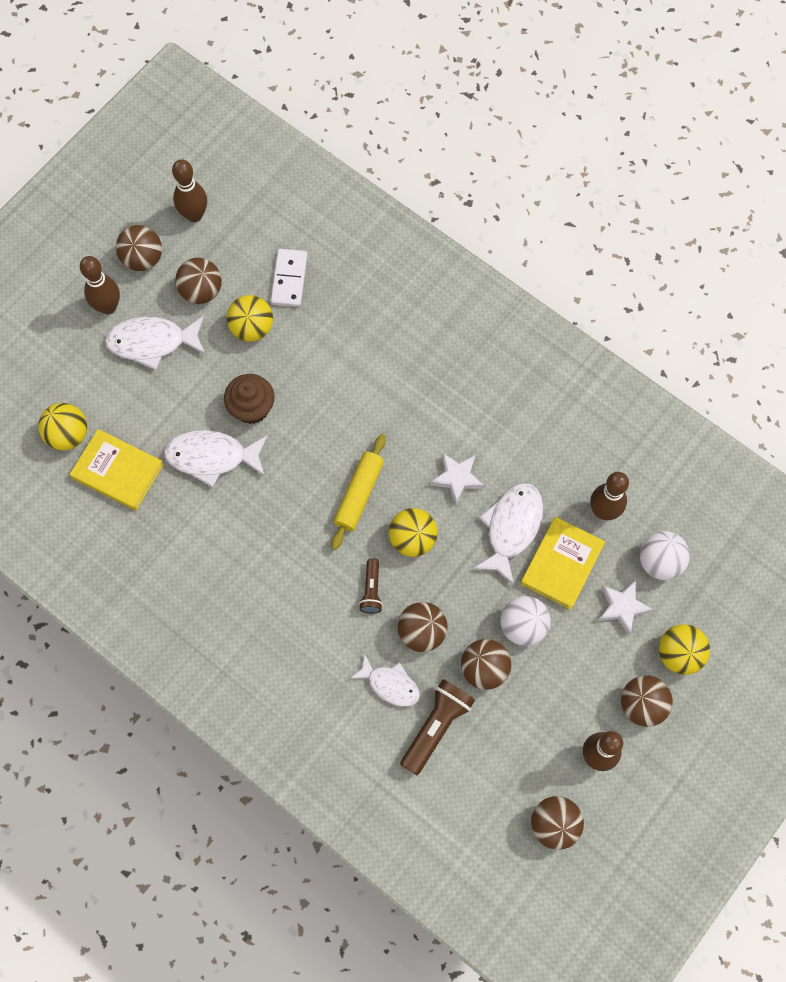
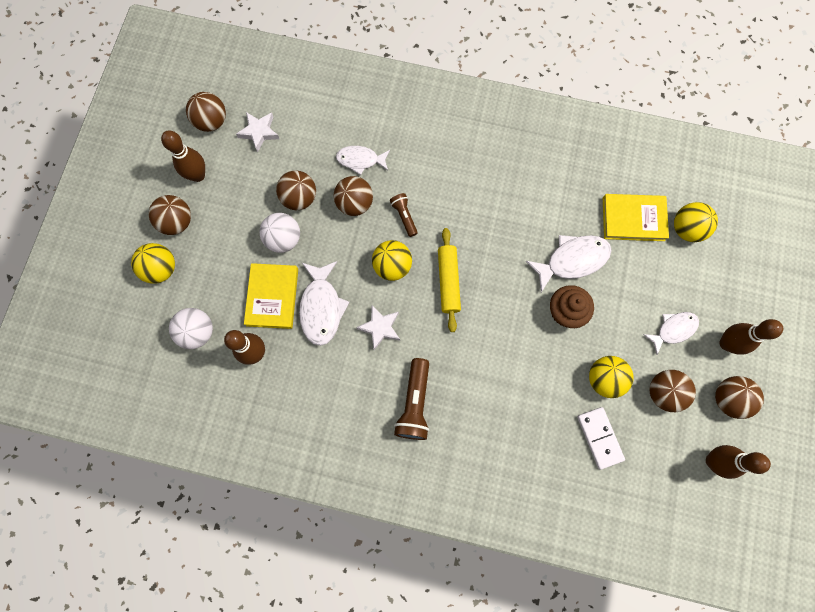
camera: 155 degrees right, 5 degrees up
white fish [105,316,206,370] -> white fish [643,312,699,355], size x0.66
brown flashlight [400,679,475,775] -> brown flashlight moved to [394,358,429,440]
white star [598,580,653,635] -> white star moved to [236,112,279,152]

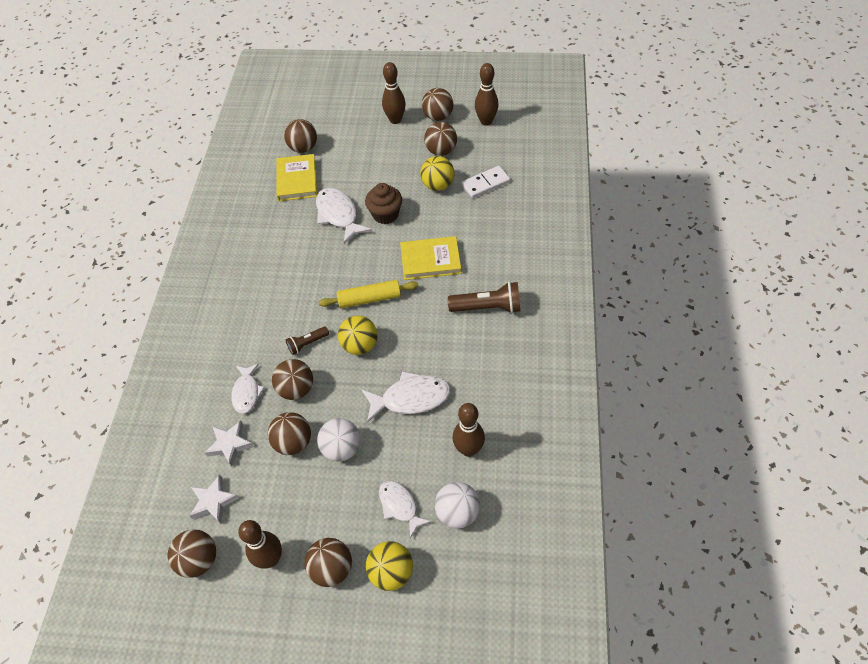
camera: 95 degrees left, 20 degrees down
yellow book [244,263,298,329] -> yellow book moved to [400,236,461,280]
white star [356,305,400,350] -> white star moved to [205,421,254,467]
white fish [643,312,699,355] -> white fish moved to [379,481,431,538]
yellow ball [674,202,718,242] -> brown ball [284,119,317,153]

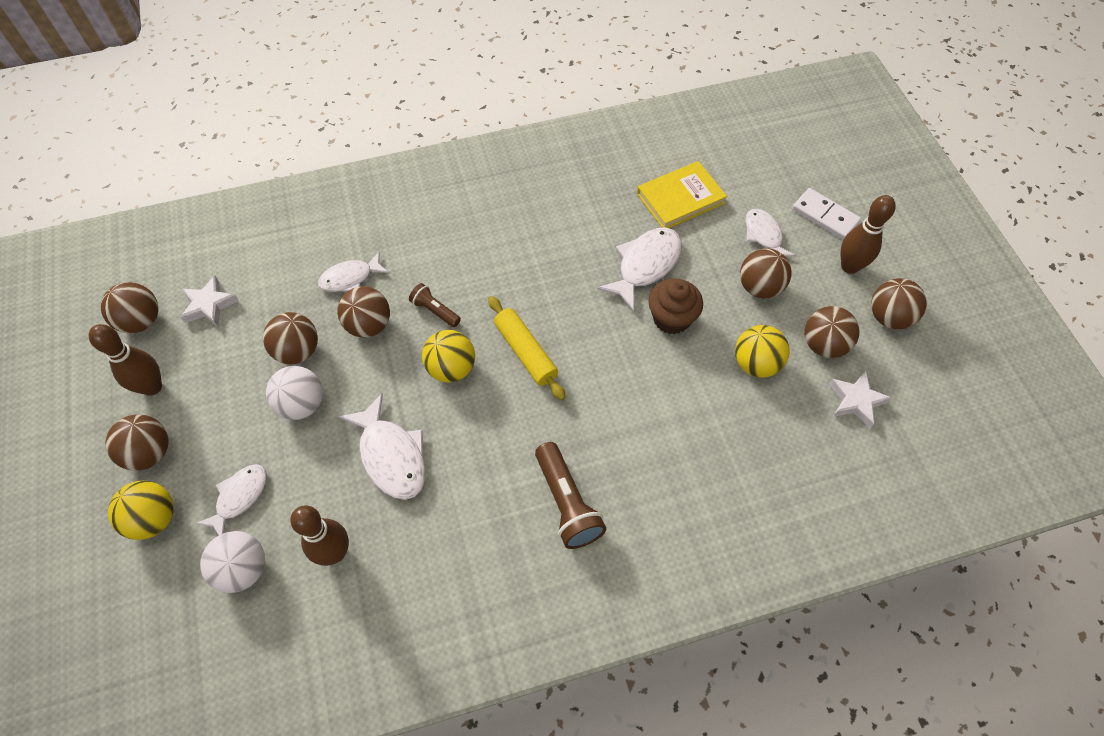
camera: 65 degrees right, 5 degrees up
white star [205,421,254,467] -> white star moved to [829,371,892,428]
brown ball [284,119,317,153] -> brown ball moved to [740,248,791,299]
yellow book [400,236,461,280] -> none
white domino [461,166,510,198] -> white domino moved to [792,188,861,240]
brown bowling pin [475,63,499,126] -> none
none -> white fish [746,209,796,257]

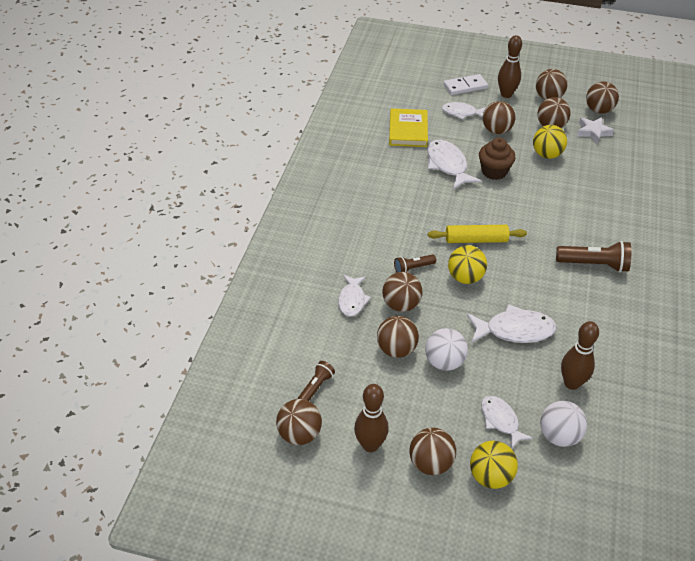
camera: 60 degrees left, 15 degrees down
white star [181,276,239,327] -> brown flashlight [298,361,335,401]
none -> brown ball [586,81,619,114]

